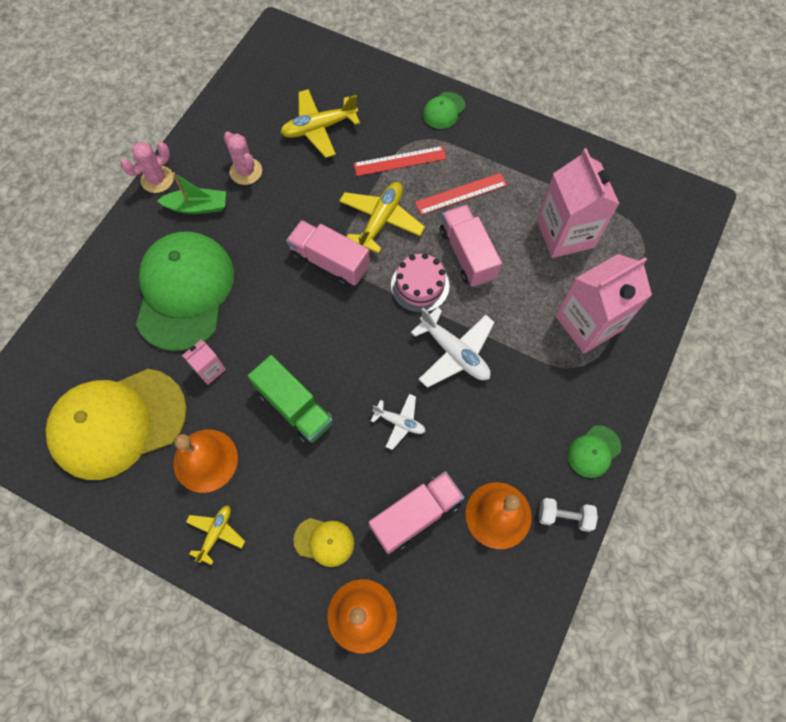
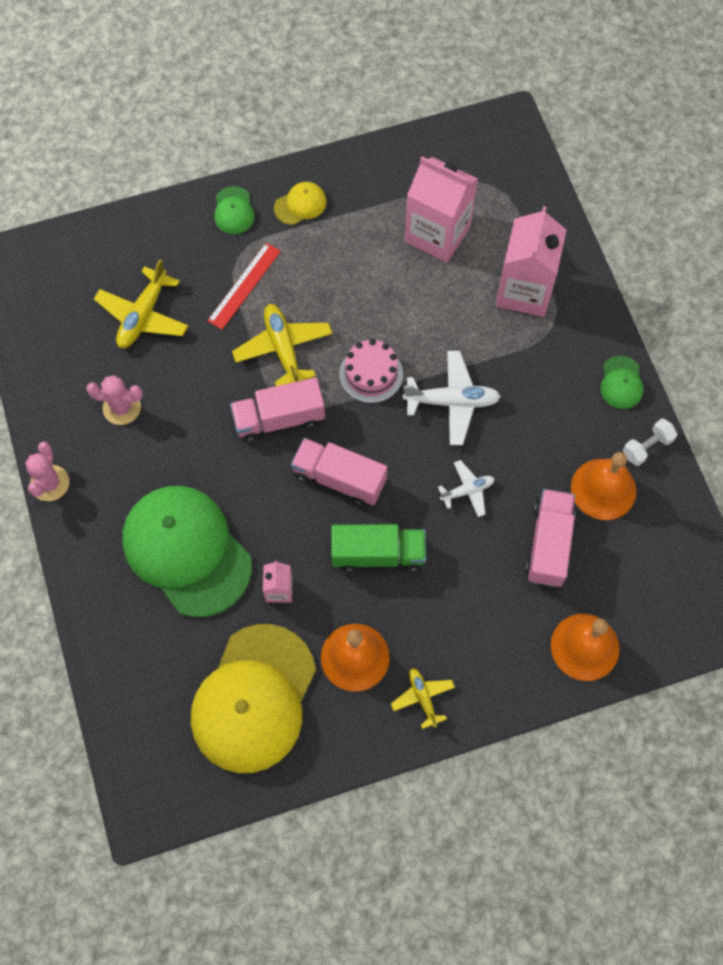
camera: 45 degrees left, 0 degrees up
green boat [157,172,226,214] -> none
yellow cap [293,518,354,567] -> yellow cap moved to [274,182,327,225]
red ruler [415,173,507,215] -> none
pink truck [440,204,502,287] -> pink truck moved to [291,438,387,507]

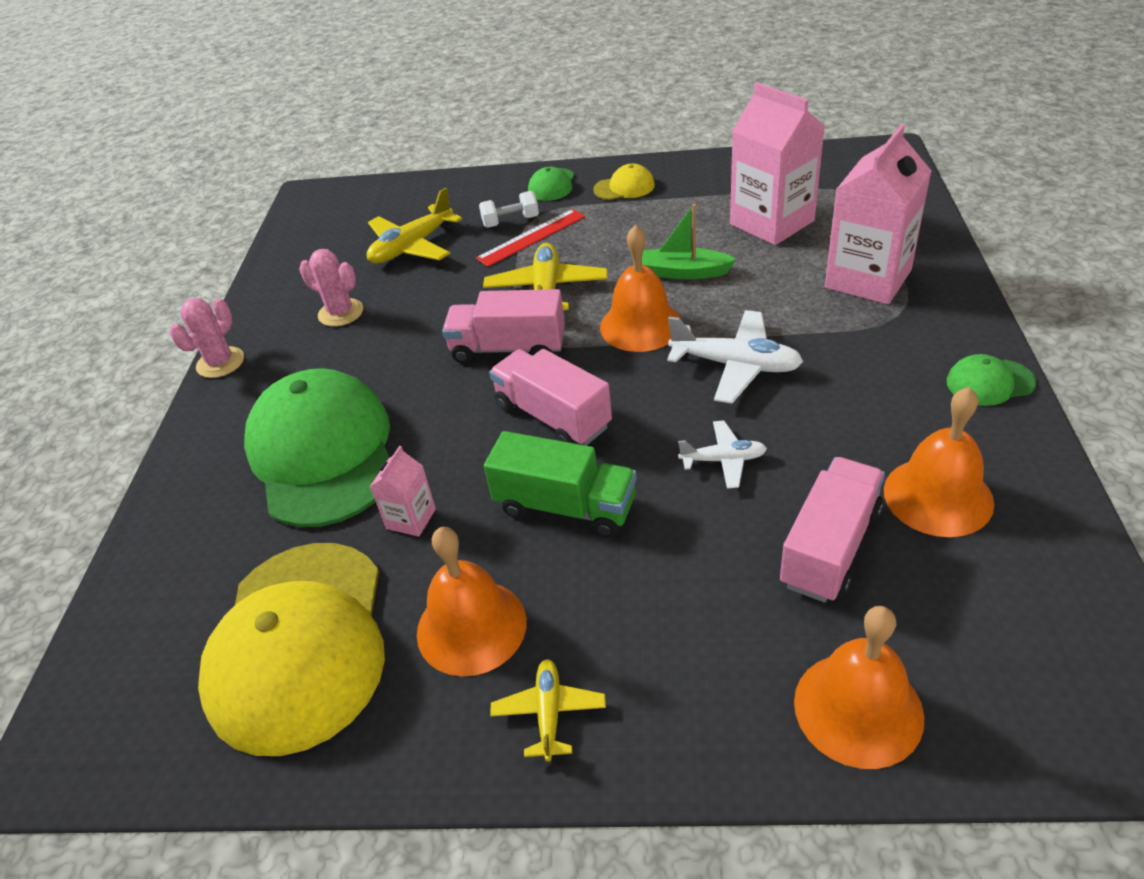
camera: 25 degrees right, 25 degrees down
yellow cap [191,624,316,773] -> yellow cap turned 45 degrees counterclockwise [198,543,385,756]
pink cake [339,339,403,403] -> orange bell [600,225,682,352]
green cap [600,355,643,409] -> green cap turned 60 degrees clockwise [947,354,1036,406]
white dumbbell [623,418,677,466] -> white dumbbell moved to [479,191,539,228]
none -> green boat [642,204,736,279]

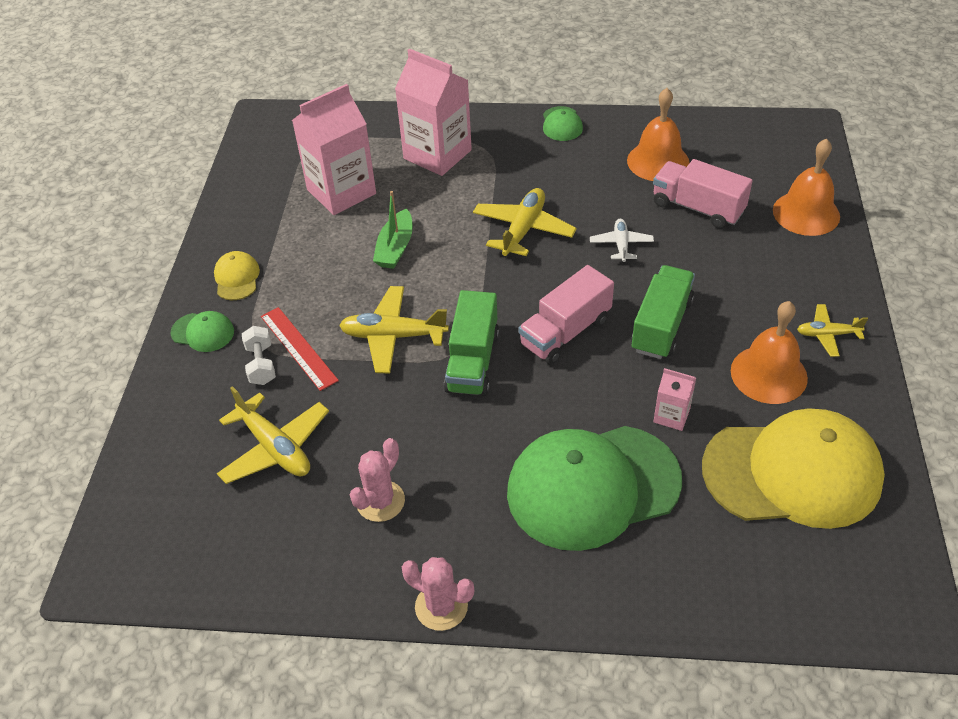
camera: 90 degrees left, 5 degrees up
pink truck [442,289,565,363] -> green truck [444,290,499,396]
orange bell [600,225,682,352] -> none
white plane [667,310,803,404] -> yellow plane [473,188,577,258]

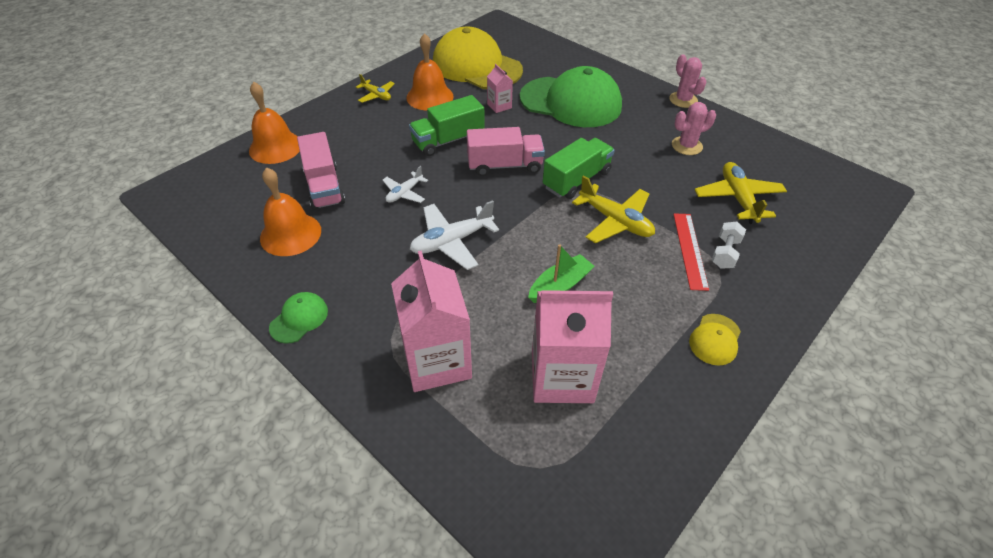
camera: 145 degrees left, 0 degrees up
green cap [170,311,234,352] -> none
yellow plane [473,188,577,258] -> white plane [410,200,499,270]

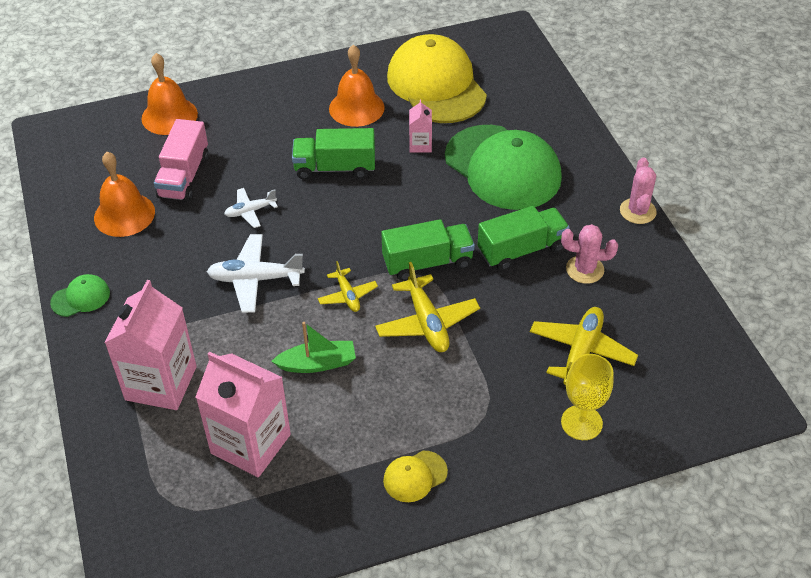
camera: 30 degrees right, 0 degrees up
yellow plane [356,74,395,103] -> yellow plane moved to [318,261,378,312]
pink truck [467,127,545,176] -> none
red ruler [673,213,709,291] -> none
white dumbbell [711,222,746,269] -> none
none -> green truck [478,206,570,271]
none -> yellow goblet [561,354,614,440]

